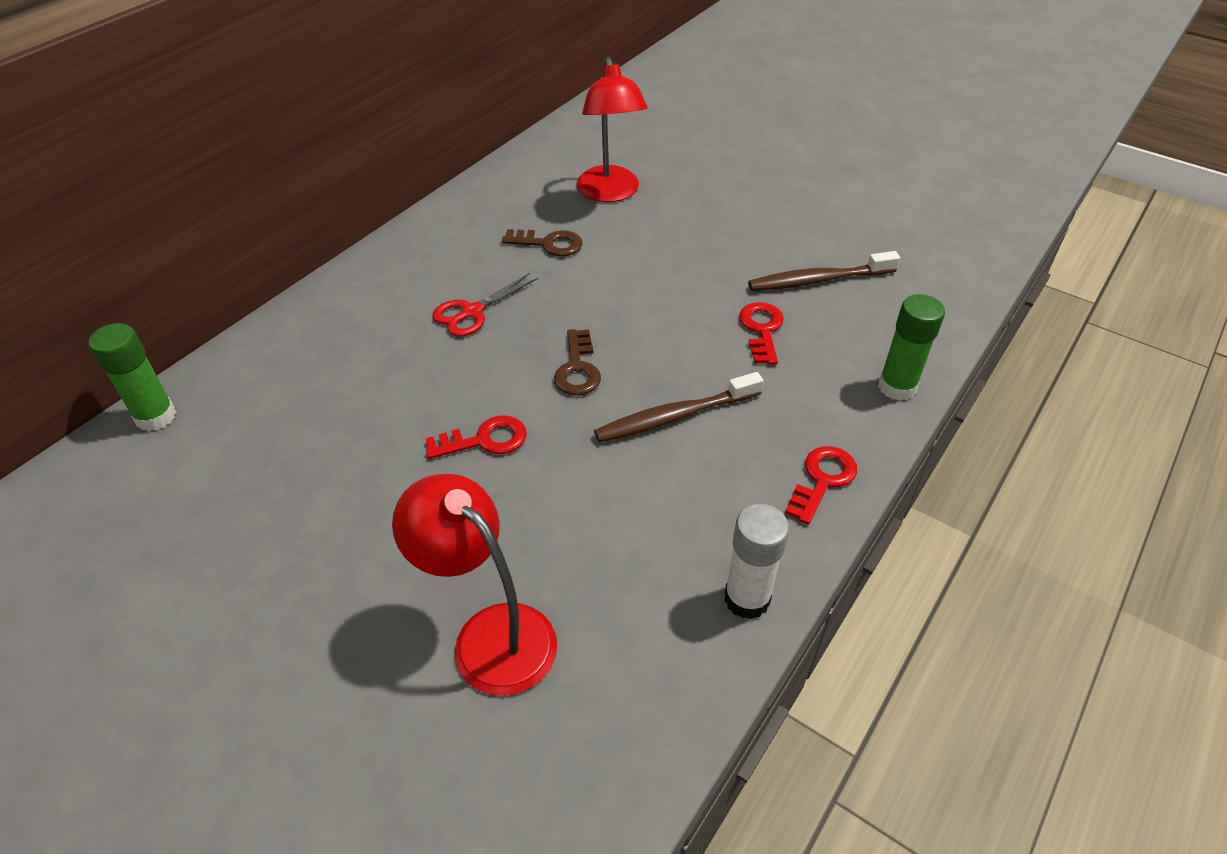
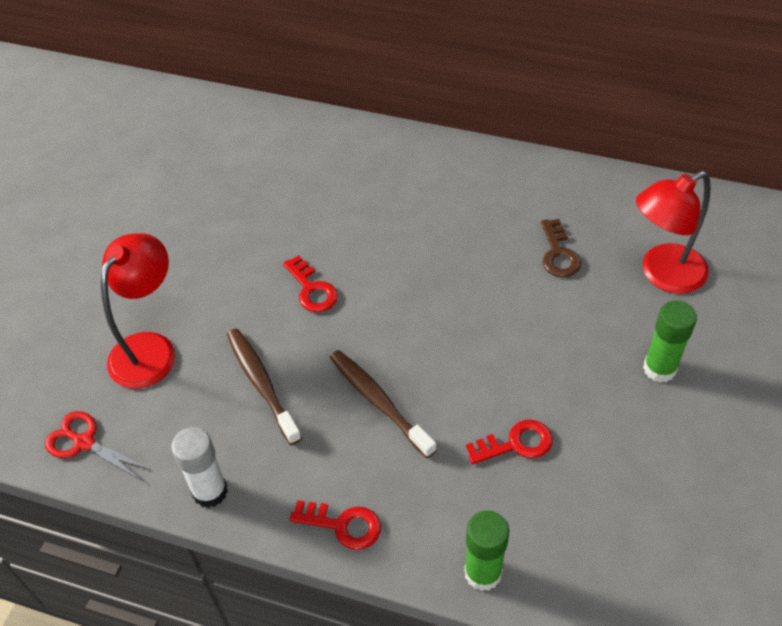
camera: 75 degrees right, 5 degrees up
green glue stick [89,323,176,432] -> green glue stick moved to [643,300,697,383]
red scissors [432,273,538,337] -> red scissors moved to [45,411,151,481]
brown key [554,329,601,395] -> none
brown toothbrush [748,251,900,291] -> brown toothbrush moved to [227,328,302,445]

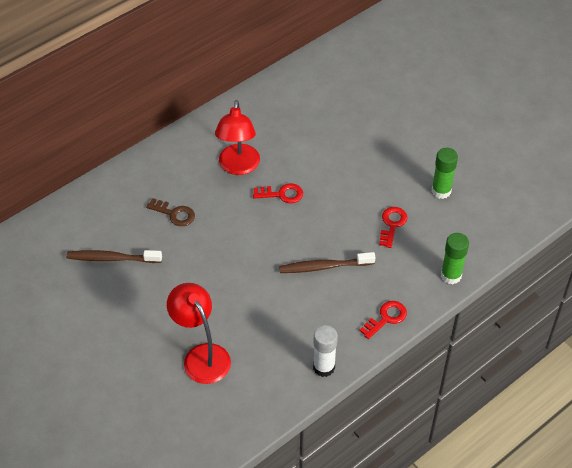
camera: 60 degrees left, 0 degrees up
red scissors [45,411,151,481] -> none
brown toothbrush [227,328,302,445] -> brown toothbrush moved to [66,250,162,263]
red key [283,255,338,312] -> red key moved to [253,183,303,203]
brown key [541,219,581,277] -> brown key moved to [146,198,195,226]
red lamp [636,171,711,294] -> red lamp moved to [215,100,260,175]
green glue stick [643,300,697,383] -> green glue stick moved to [432,148,458,199]

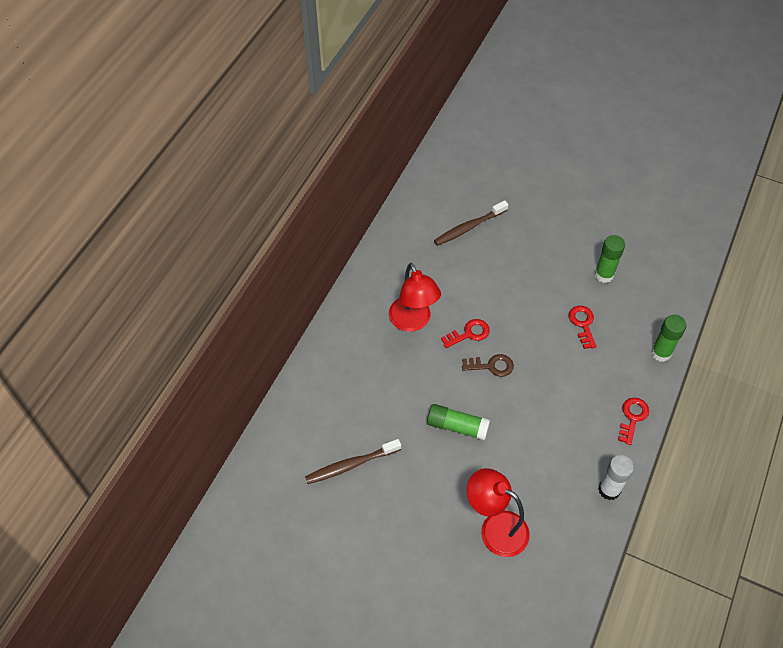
camera: 25 degrees left, 5 degrees up
brown key [146,198,195,226] -> brown key moved to [462,354,514,377]
brown toothbrush [279,252,376,273] -> brown toothbrush moved to [434,200,509,246]
none -> green glue stick [427,404,490,440]

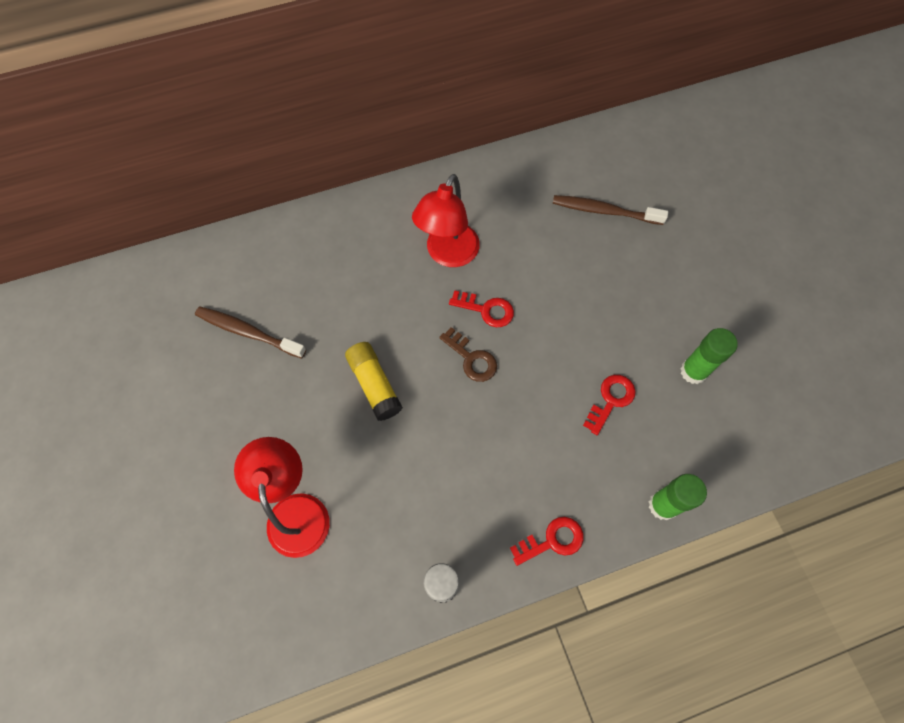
camera: 45 degrees right, 10 degrees up
green glue stick [427,404,490,440] -> yellow glue stick [345,342,403,421]

